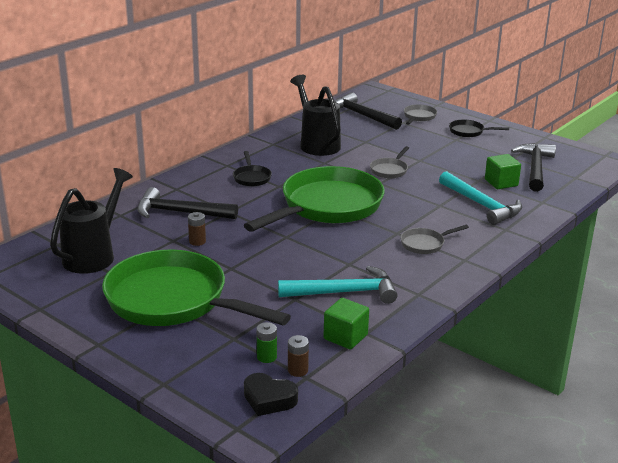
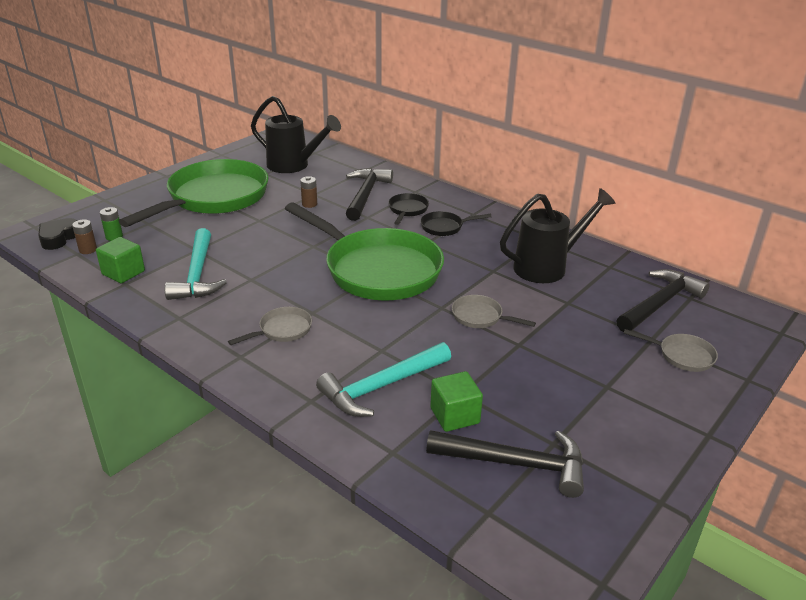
camera: 90 degrees right, 5 degrees up
grey pan [400,225,469,254] -> grey pan turned 75 degrees clockwise [228,307,312,345]
black pan [449,120,509,137] -> black pan moved to [388,193,429,225]

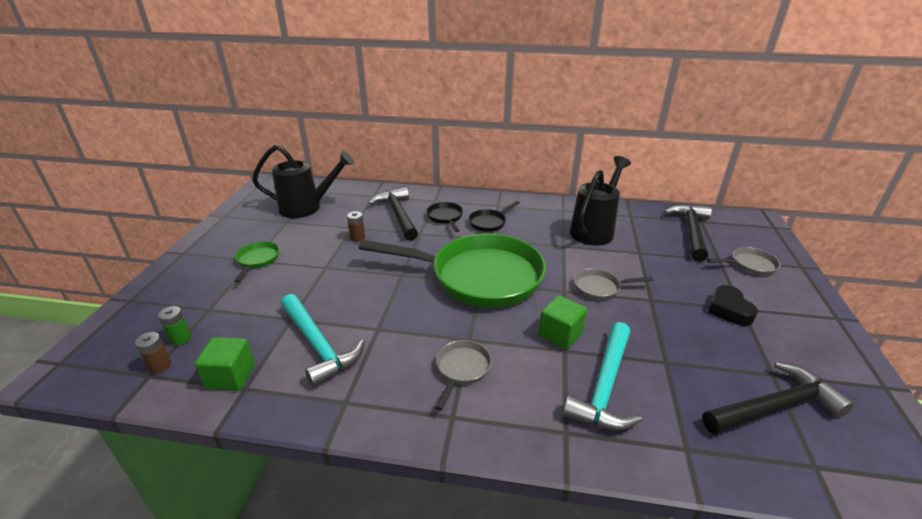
camera: 30 degrees left, 0 degrees up
black heart [38,218,78,250] -> black heart moved to [708,285,758,326]
green pan [118,159,268,227] -> green pan [234,241,279,282], size x0.40
green cube [430,371,483,432] -> green cube moved to [539,295,587,350]

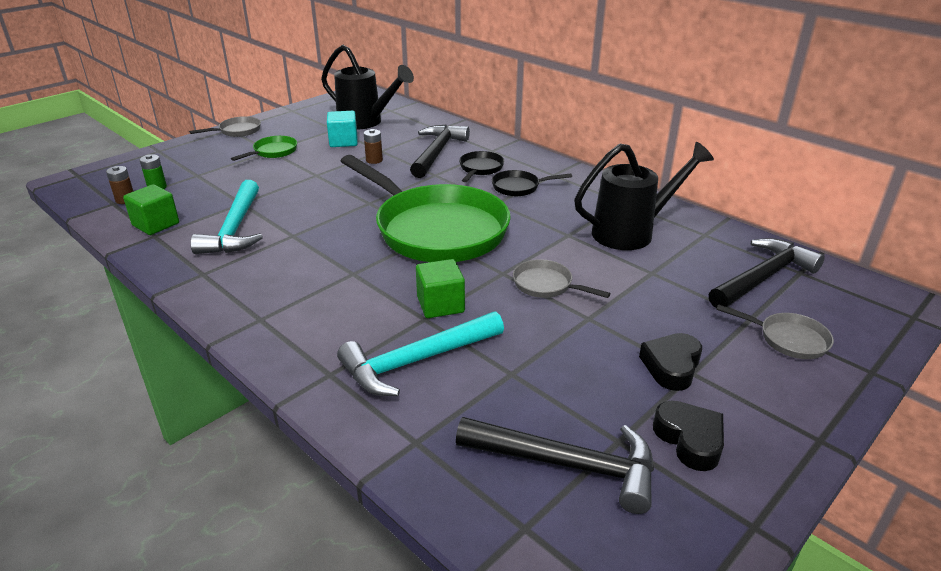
camera: 35 degrees right, 0 degrees up
grey pan [435,340,492,410] -> grey pan moved to [189,116,261,137]
none -> turquoise cube [327,111,358,147]
none -> black heart [653,401,724,471]

